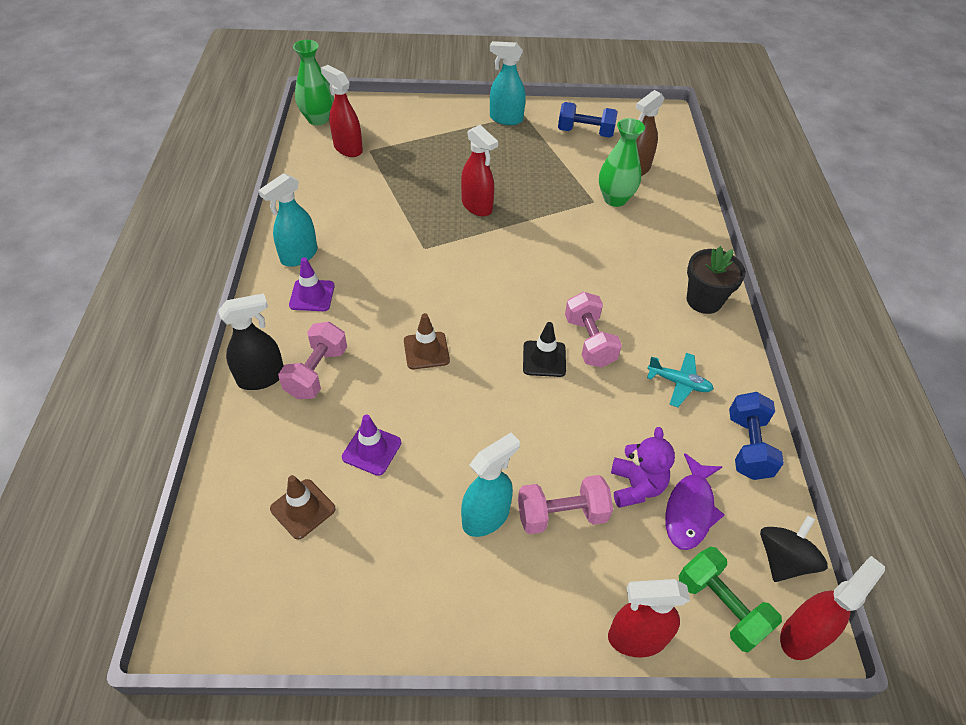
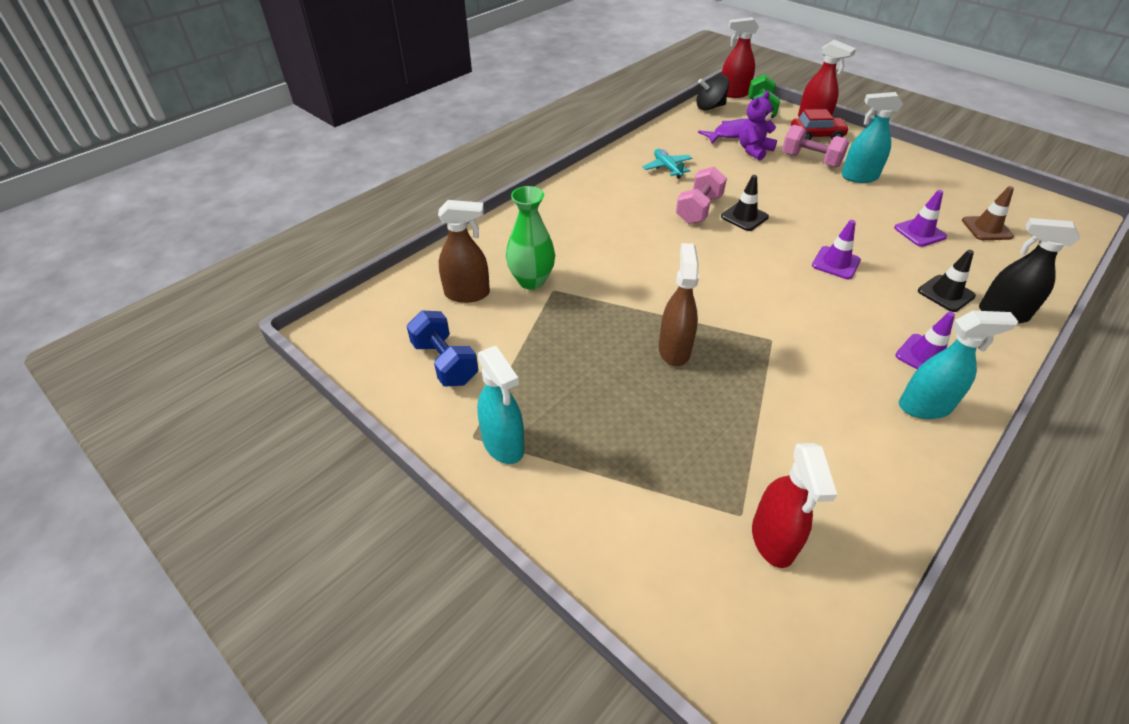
camera: 135 degrees left, 5 degrees down
pink dumbbell [278,322,347,399] -> black traffic cone [918,250,976,312]
green vase [293,40,334,125] -> none
brown traffic cone [404,313,450,369] -> purple traffic cone [812,220,861,279]
red spray bottle [461,125,498,216] -> brown spray bottle [659,243,699,366]
black flower pot [687,246,745,314] -> none
blue dumbbell [729,392,784,480] -> none
none -> red car [791,109,849,140]

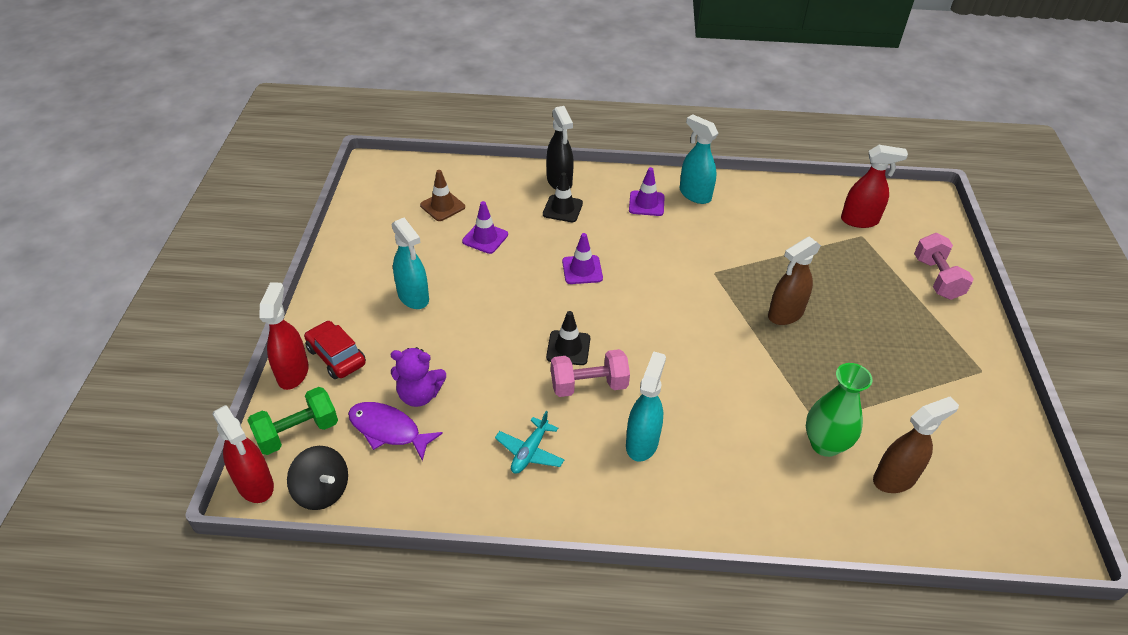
camera: 130 degrees left, 0 degrees up
blue dumbbell [407,310,479,386] -> none
brown spray bottle [438,200,490,303] -> brown spray bottle turned 105 degrees clockwise [873,396,959,493]
turquoise spray bottle [477,346,524,464] -> turquoise spray bottle moved to [626,351,666,462]
red spray bottle [752,443,837,568] -> red spray bottle turned 45 degrees clockwise [841,145,908,228]
pink dumbbell [782,125,849,168] -> pink dumbbell moved to [914,233,974,300]

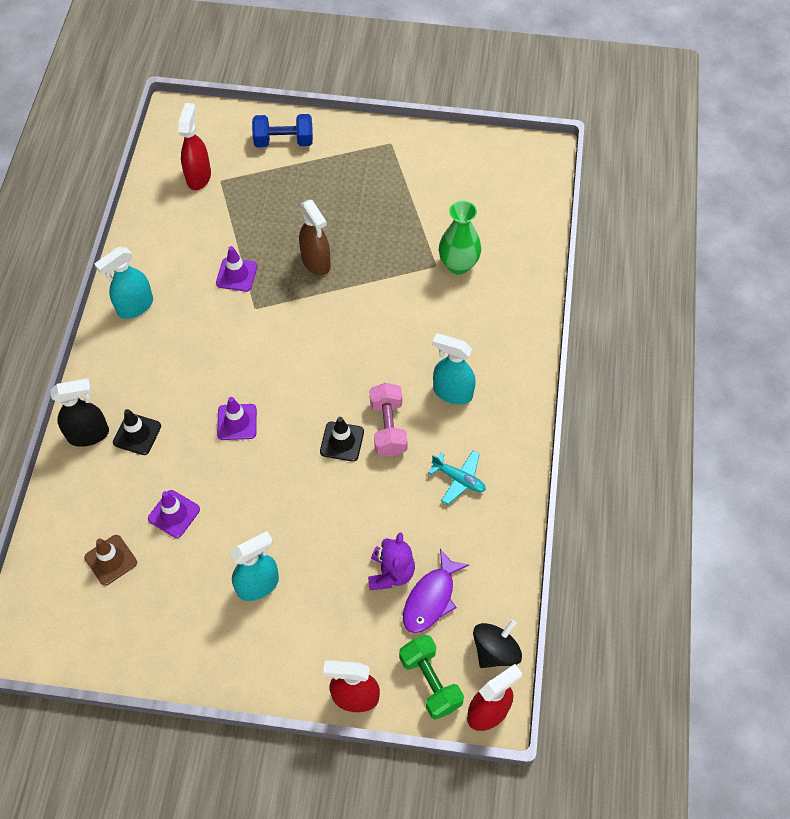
camera: 85 degrees left, 15 degrees up
red car [304,321,366,379] -> none
purple traffic cone [629,167,665,216] -> purple traffic cone moved to [216,246,257,292]
brown spray bottle [873,396,959,493] -> none
pink dumbbell [914,233,974,300] -> blue dumbbell [252,114,313,147]

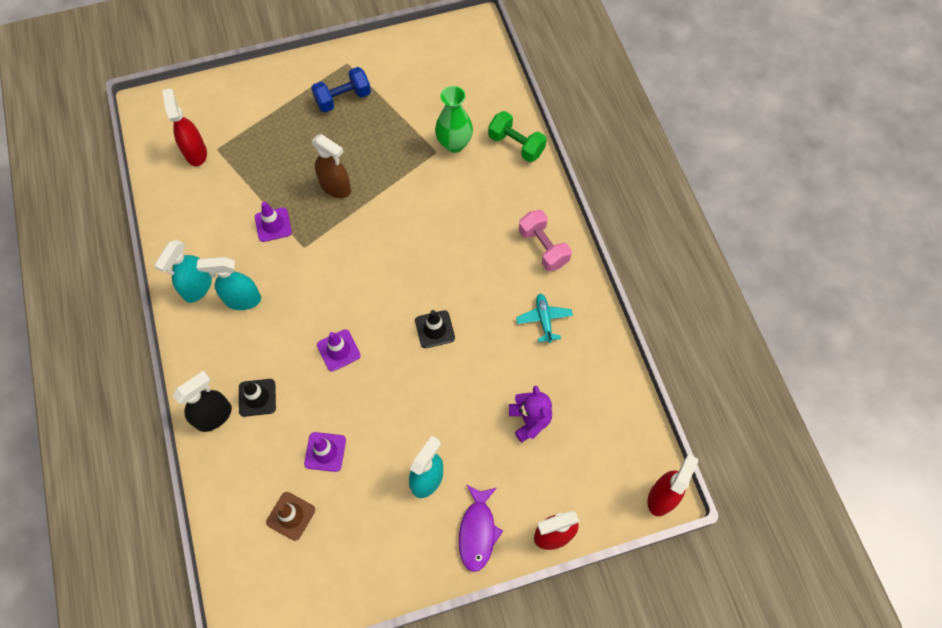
camera: 25 degrees left, 5 degrees up
blue dumbbell [252,114,313,147] -> blue dumbbell moved to [311,67,371,112]
pink dumbbell [370,383,408,457] -> pink dumbbell moved to [518,210,572,271]
green dumbbell [399,635,464,720] -> green dumbbell moved to [488,111,547,162]
purple fish [403,549,469,633] -> purple fish moved to [459,484,503,572]
turquoise plane [428,451,486,504] -> turquoise plane turned 105 degrees counterclockwise [516,294,573,343]
turquoise spray bottle [432,333,476,405] -> turquoise spray bottle moved to [197,257,261,310]
black spinning top [473,620,522,668] -> none

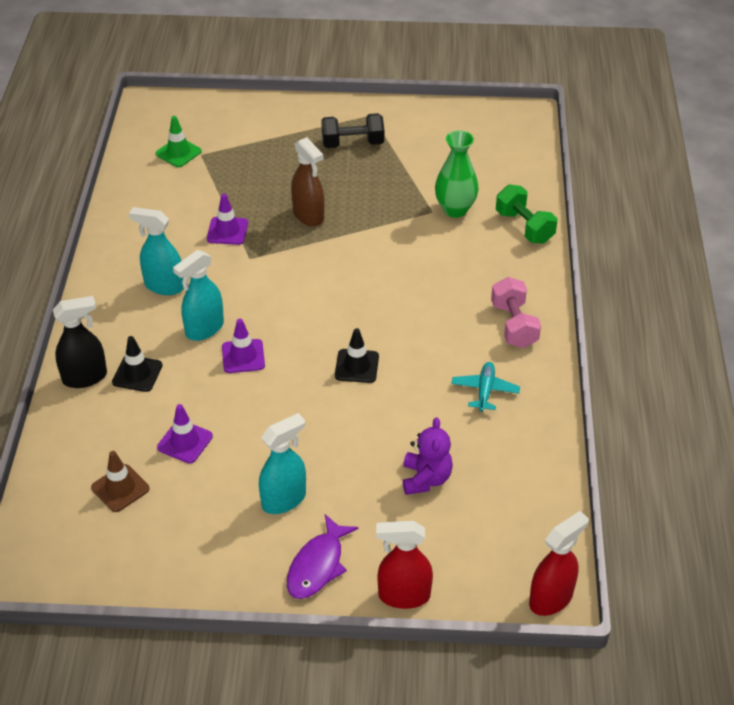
camera: 20 degrees right, 20 degrees down
turquoise spray bottle [154,240,212,303] -> turquoise spray bottle moved to [173,250,224,341]
red spray bottle [162,88,207,166] -> green traffic cone [156,116,202,167]
blue dumbbell [311,67,371,112] -> black dumbbell [321,113,384,148]

